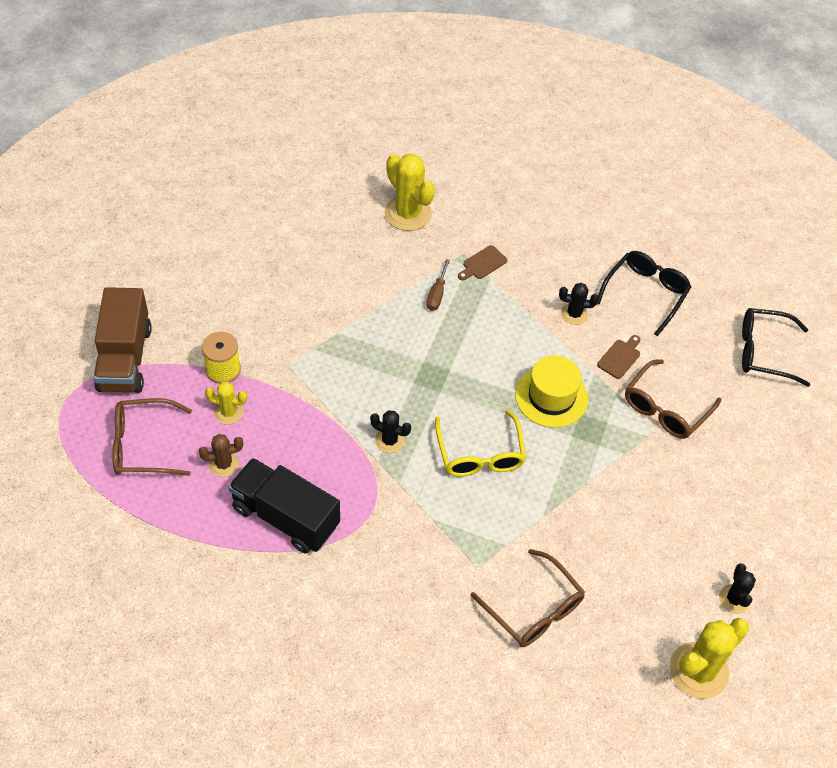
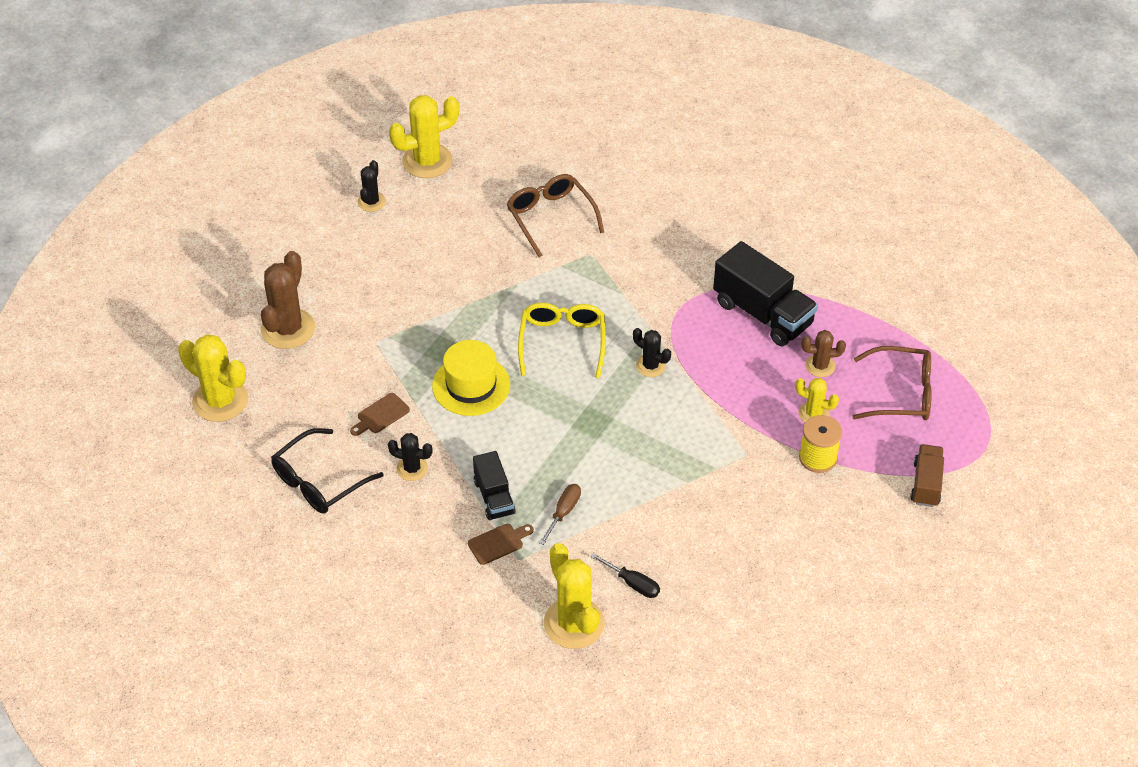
camera: 165 degrees left, 5 degrees down
brown truck [93,287,152,393] -> brown truck [910,444,944,507], size x0.57
brown glasses [625,359,721,439] -> none
black glasses [742,308,810,387] -> yellow cactus [178,334,248,422]
none -> brown cactus [261,251,315,349]
none -> black truck [473,451,516,520]
none -> black screwdriver [590,553,660,598]

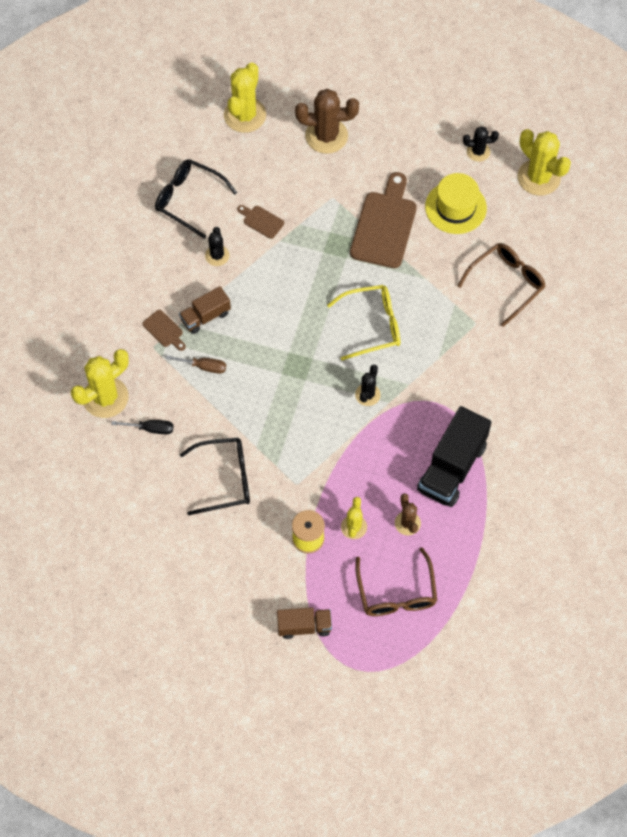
camera: 75 degrees right, 15 degrees up
yellow hat [432,340,510,416] -> yellow hat moved to [425,173,487,234]
black truck [473,451,516,520] -> brown truck [179,286,231,334]
black screwdriver [590,553,660,598] -> black screwdriver turned 105 degrees counterclockwise [111,420,173,434]
none -> black glasses [180,438,250,515]
none -> brown cutting board [350,172,417,268]

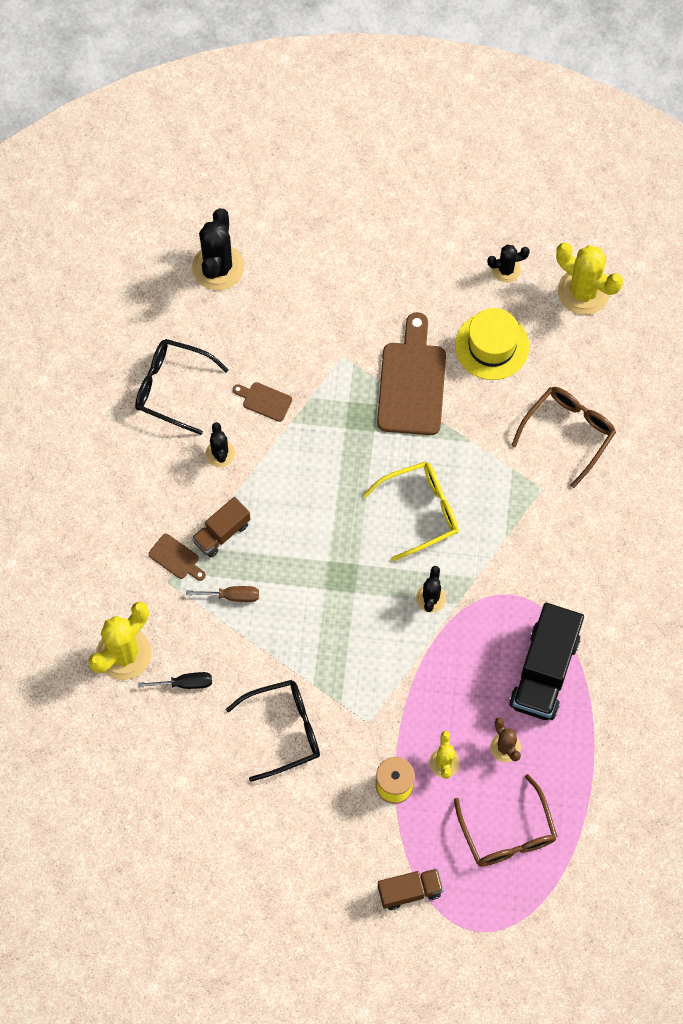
camera: 10 degrees left, 5 degrees up
yellow cactus [224,63,266,133] -> black cactus [192,208,244,290]
brown cactus [295,89,359,154] -> none

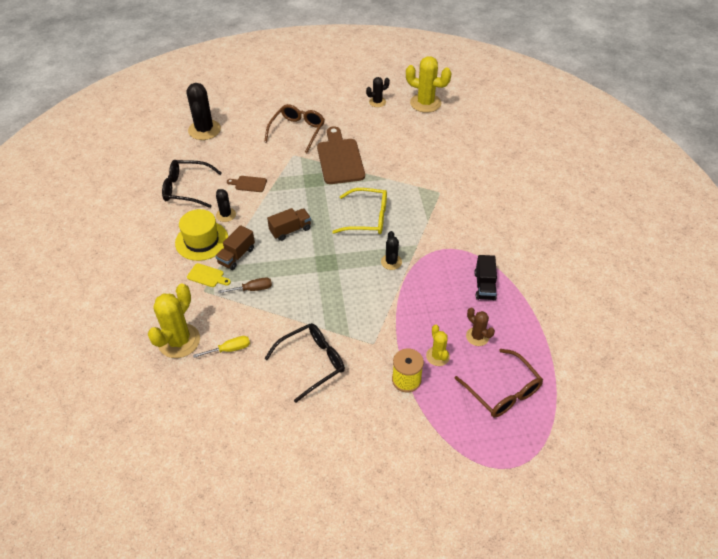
camera: 15 degrees left, 20 degrees down
black screwdriver [138,672,212,689] -> yellow screwdriver [193,336,250,358]
brown cutting board [149,534,206,581] -> yellow cutting board [187,263,231,287]
yellow glasses [363,461,459,561] -> yellow glasses turned 45 degrees clockwise [332,188,387,234]
brown truck [378,869,443,910] -> brown truck moved to [267,208,311,241]
yellow hat [455,308,529,380] -> yellow hat moved to [175,209,228,261]
black truck [509,603,584,720] -> black truck [474,255,497,300], size x0.57
brown glasses [511,387,616,488] -> brown glasses moved to [264,104,325,153]

